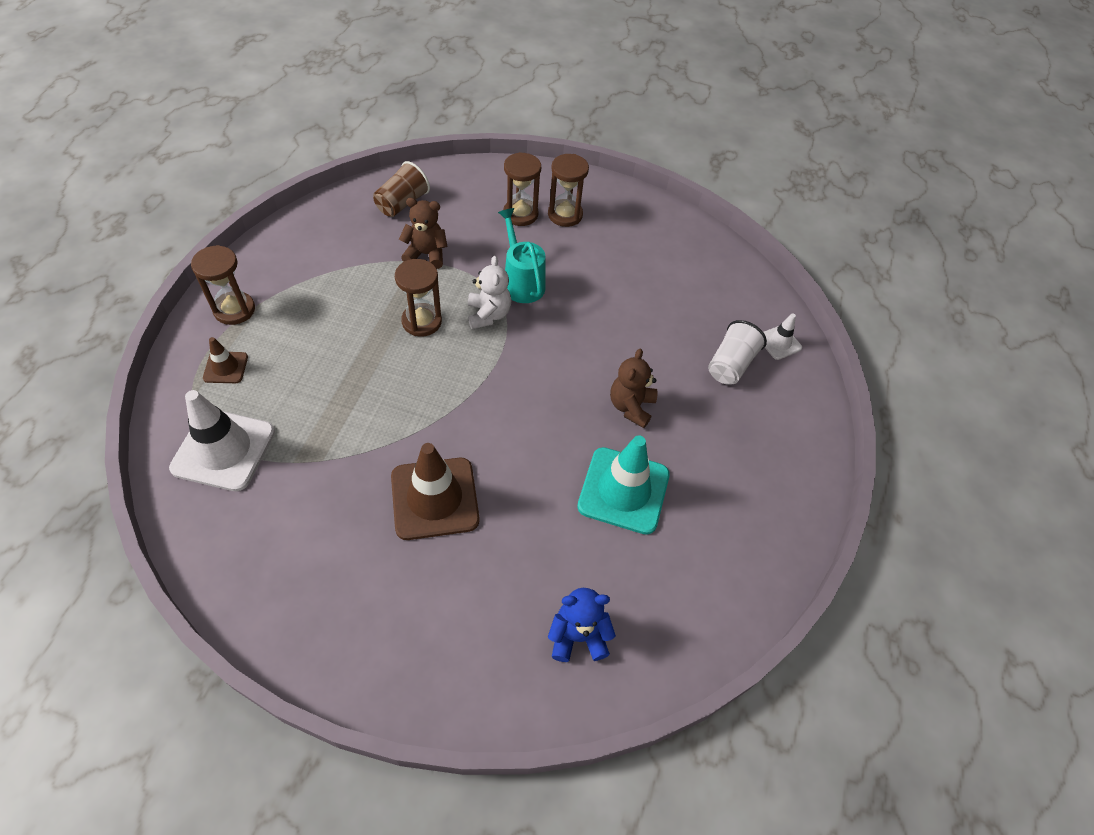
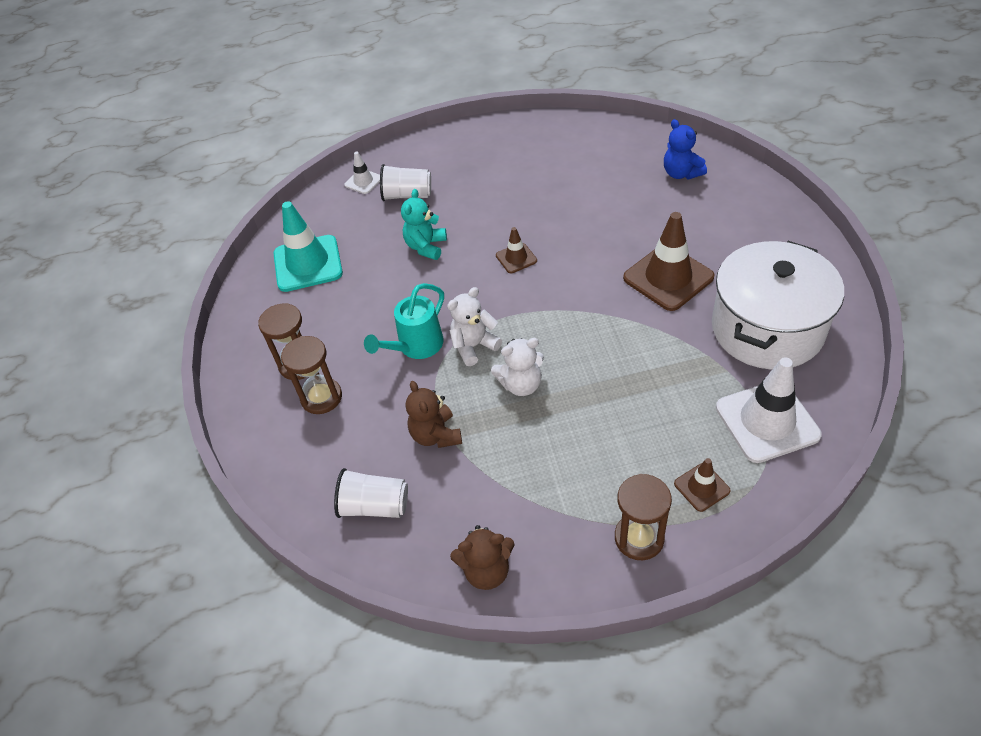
camera: 110 degrees left, 5 degrees down
brown cup [373,161,430,217] -> white cup [334,468,408,518]
brown hourglass [395,259,442,337] -> white teddy bear [491,338,544,396]
turquoise traffic cone [577,435,670,535] -> turquoise traffic cone moved to [273,201,343,292]
brown teddy bear [610,349,658,428] -> brown teddy bear moved to [450,525,514,590]
none -> turquoise teddy bear [401,189,447,260]
none -> brown traffic cone [496,227,537,273]
none -> white pot [712,241,844,369]

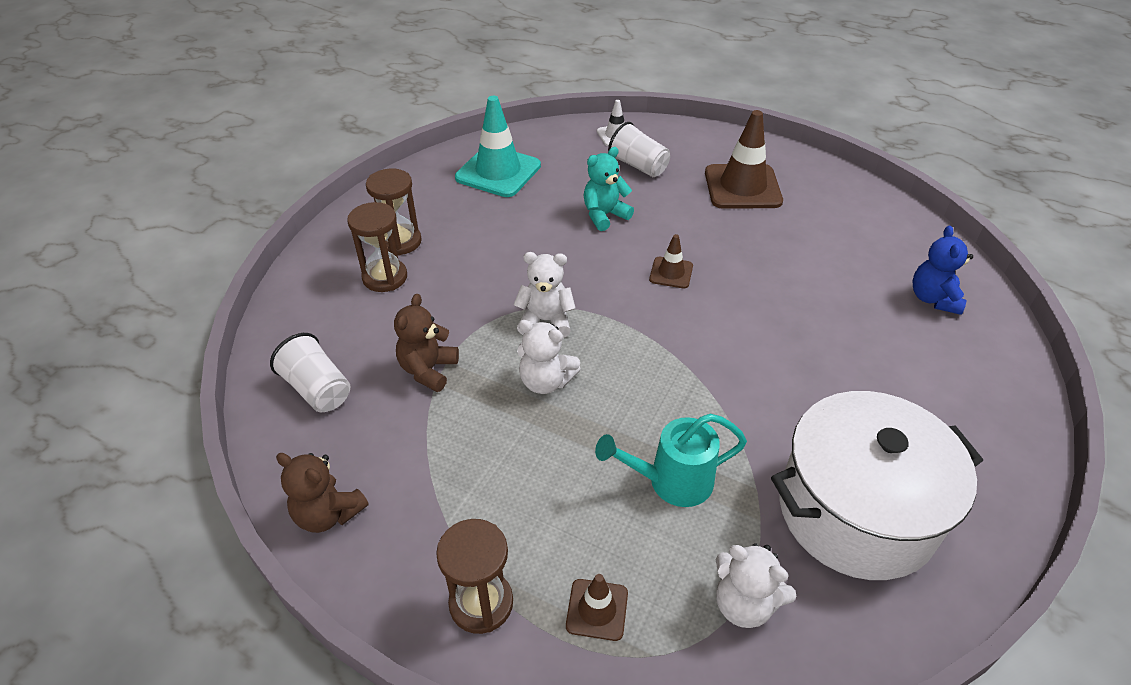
camera: 35 degrees right, 5 degrees down
turquoise watering can [364,283,444,359] -> turquoise watering can moved to [595,414,747,507]
brown traffic cone [623,212,714,311] -> brown traffic cone moved to [705,110,783,209]
white traffic cone [716,357,822,463] -> white teddy bear [715,543,796,628]

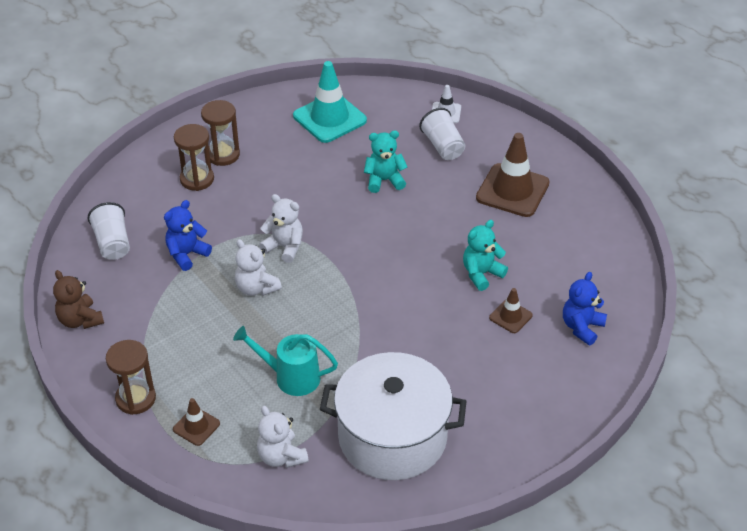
camera: 25 degrees right, 0 degrees up
brown teddy bear [394,294,459,392] -> blue teddy bear [164,200,212,271]
brown traffic cone [649,234,693,288] -> brown traffic cone moved to [489,288,533,333]
none -> turquoise teddy bear [463,220,508,291]

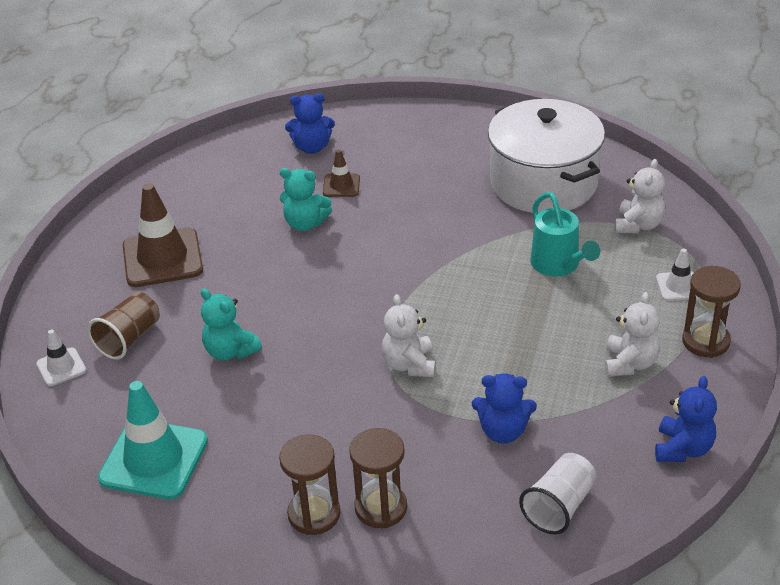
camera: 125 degrees left, 5 degrees down
brown teddy bear [53,270,104,329] -> blue teddy bear [655,376,717,462]
brown traffic cone [173,398,220,446] -> white traffic cone [656,248,694,301]
white teddy bear [235,239,282,296] -> white teddy bear moved to [605,292,660,376]
white cup [419,108,465,160] -> brown cup [88,292,160,360]

